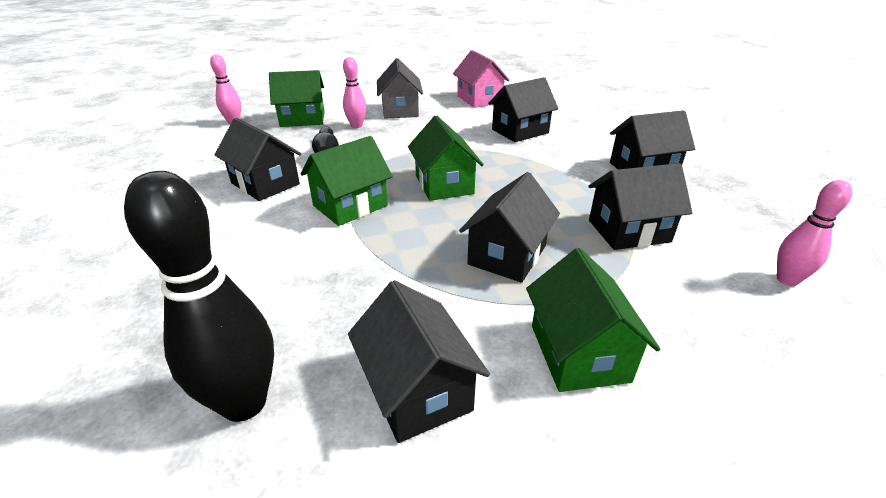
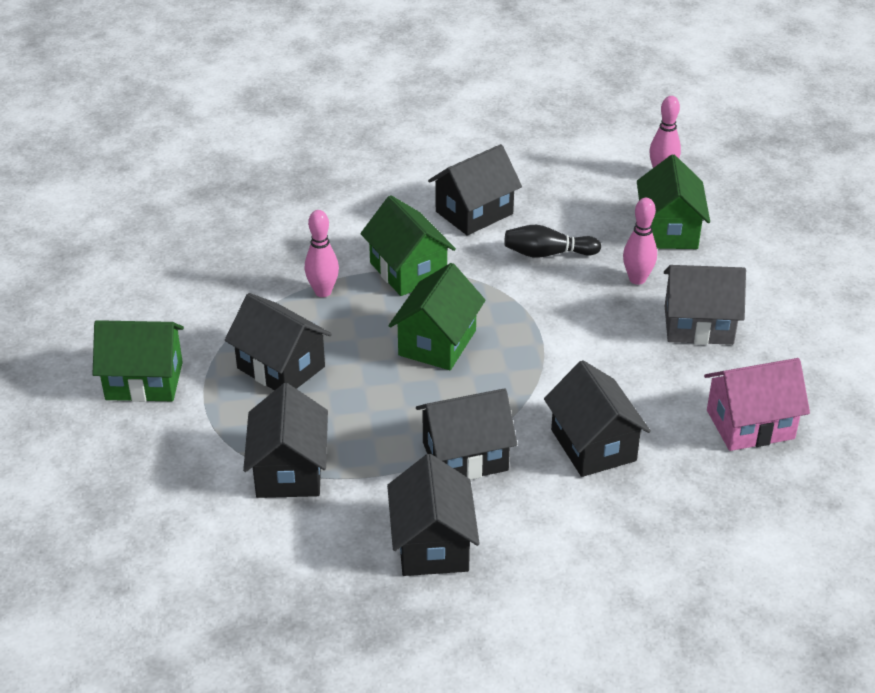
camera: 100 degrees right, 5 degrees up
black bowling pin [124,171,274,422] -> none
black house [348,280,490,443] -> black house moved to [416,388,517,480]
green house [408,116,484,201] -> green house turned 60 degrees counterclockwise [389,263,486,370]
pink bowling pin [777,180,852,286] -> pink bowling pin moved to [305,210,339,297]

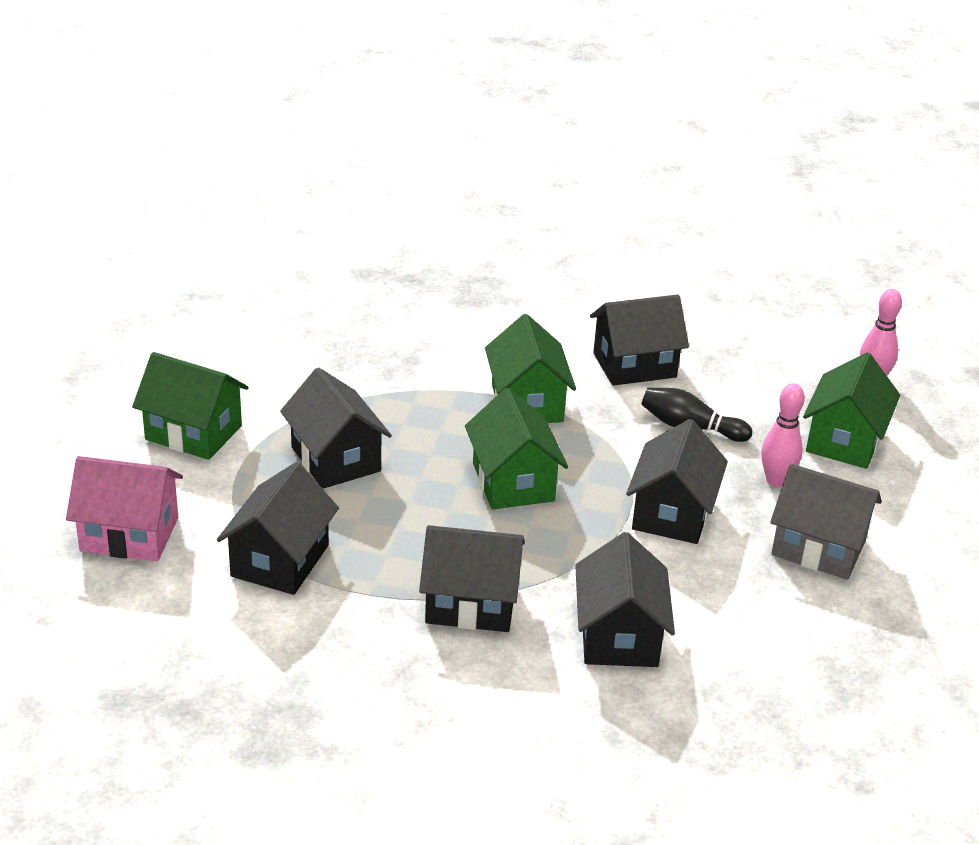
camera: 20 degrees right, 5 degrees down
pink bowling pin [305,210,339,297] -> none
black house [387,454,480,576] -> black house moved to [626,419,728,544]
green house [389,263,486,370] -> green house turned 60 degrees counterclockwise [465,388,568,509]
pink house [704,358,810,451] -> pink house moved to [66,456,183,561]

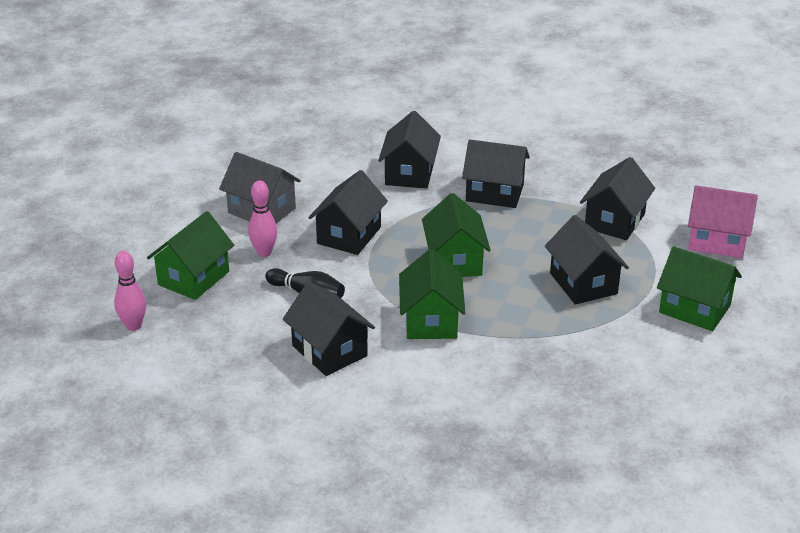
camera: 170 degrees left, 0 degrees up
black house [590,294,689,386] -> black house turned 60 degrees clockwise [283,281,375,376]

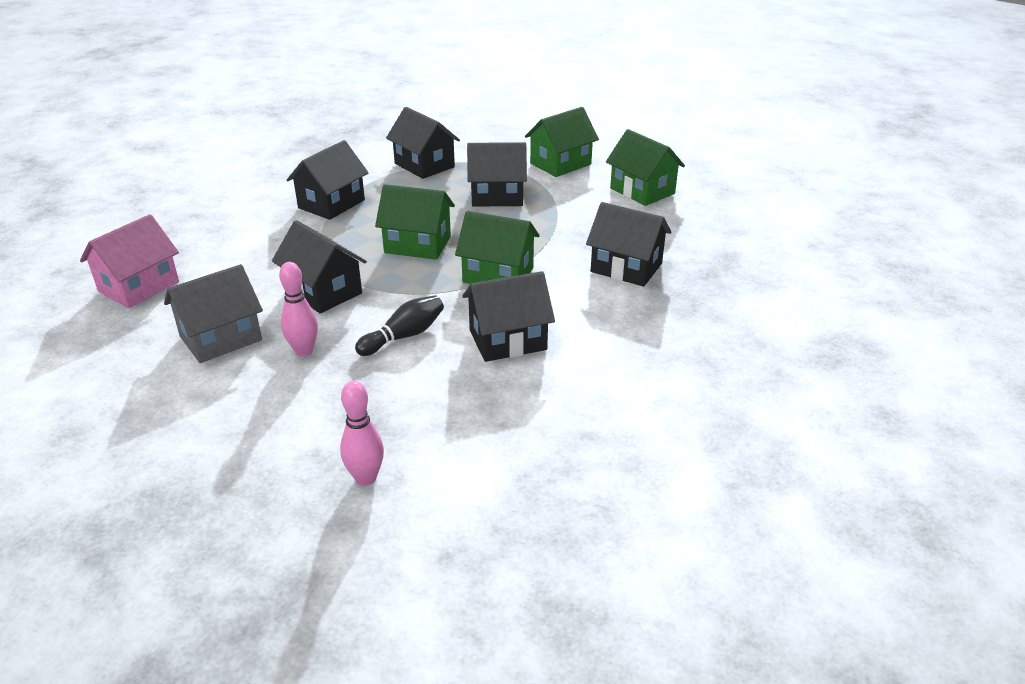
camera: 70 degrees left, 0 degrees up
green house [147,211,234,300] -> green house moved to [606,129,685,206]
black house [378,111,441,189] -> black house moved to [586,202,672,286]
pink house [688,185,758,258] -> pink house moved to [80,214,179,308]

